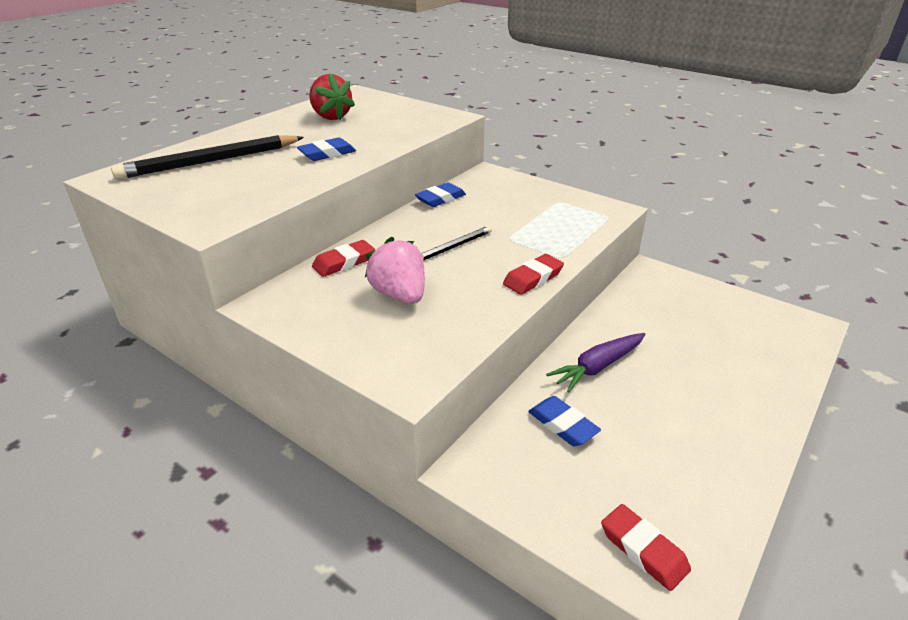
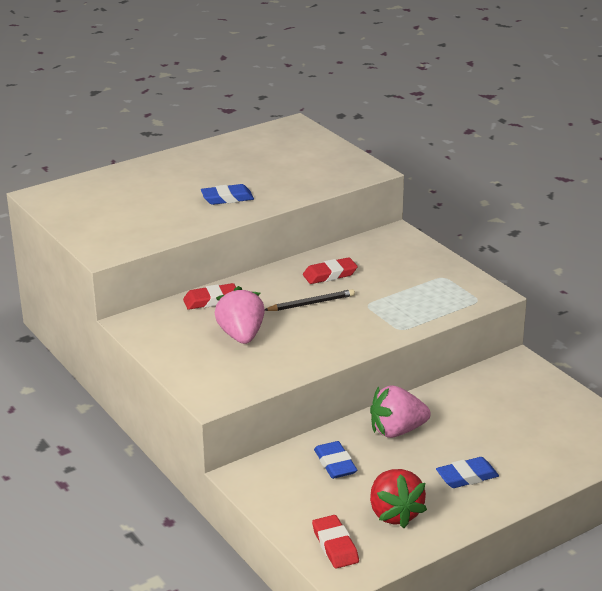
camera: 20 degrees right, 5 degrees down
black pencil [111,135,304,179] -> none
red strawberry [309,73,355,120] -> red strawberry moved to [370,469,427,528]
blue eraser [415,182,466,207] -> blue eraser moved to [436,457,499,488]
red eraser [503,254,564,295] -> red eraser moved to [303,257,358,284]
purple carrot [546,333,645,393] -> pink strawberry [370,385,431,438]

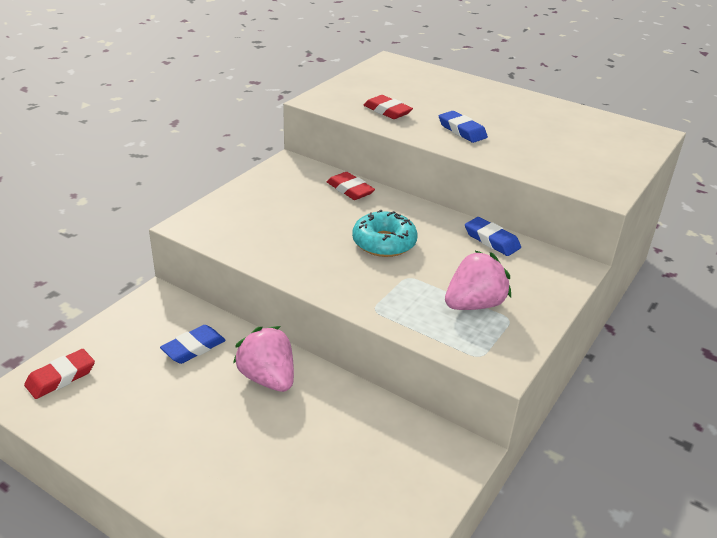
camera: 65 degrees right, 5 degrees up
pink strawberry [215,286,265,344] -> pink strawberry moved to [445,250,511,310]
black pencil [265,289,355,311] -> turquoise donut [352,210,418,257]
red eraser [303,257,358,284] -> red eraser moved to [363,95,413,119]
red strawberry [370,469,427,528] -> none
blue eraser [436,457,499,488] -> blue eraser moved to [465,217,521,256]

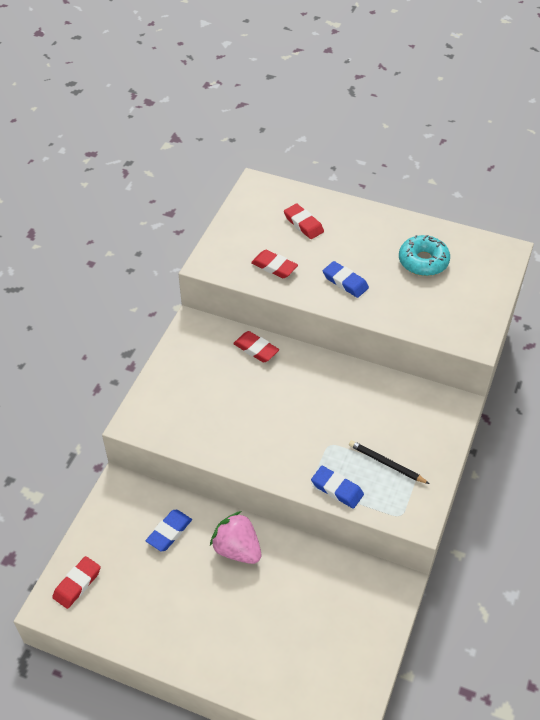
camera: 10 degrees left, 15 degrees up
turquoise donut [352,210,418,257] -> turquoise donut moved to [399,235,450,276]
pink strawberry [445,250,511,310] -> black pencil [349,440,429,484]
blue eraser [465,217,521,256] -> blue eraser moved to [311,466,364,509]
none -> red eraser [284,204,324,239]

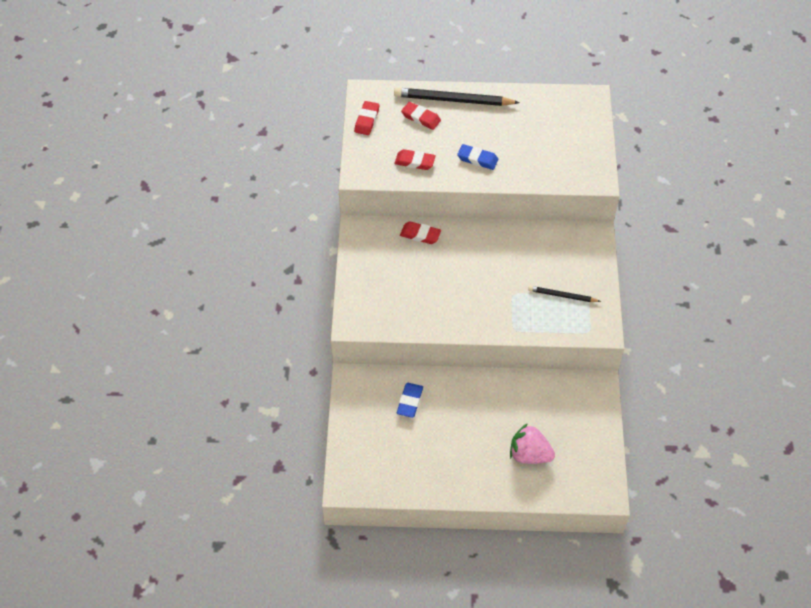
camera: 20 degrees left, 5 degrees up
red eraser [52,556,101,609] -> red eraser moved to [354,101,379,135]
pink strawberry [210,511,261,564] -> pink strawberry moved to [510,423,555,464]
blue eraser [311,466,364,509] -> none
turquoise donut [399,235,450,276] -> none
none -> black pencil [394,88,520,106]

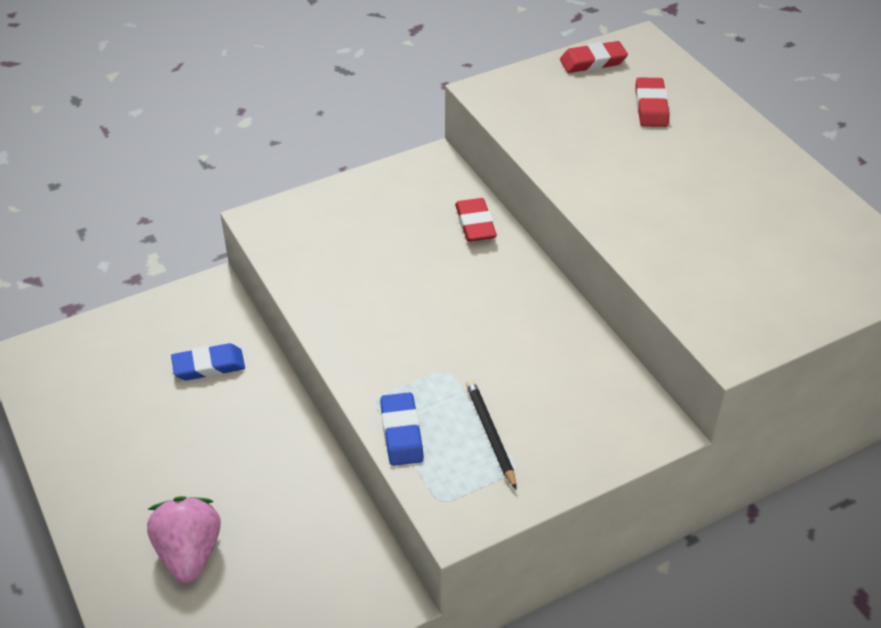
camera: 60 degrees right, 10 degrees down
black pencil [394,88,520,106] -> none
red eraser [394,149,436,170] -> none
blue eraser [457,144,498,170] -> blue eraser moved to [380,392,424,466]

